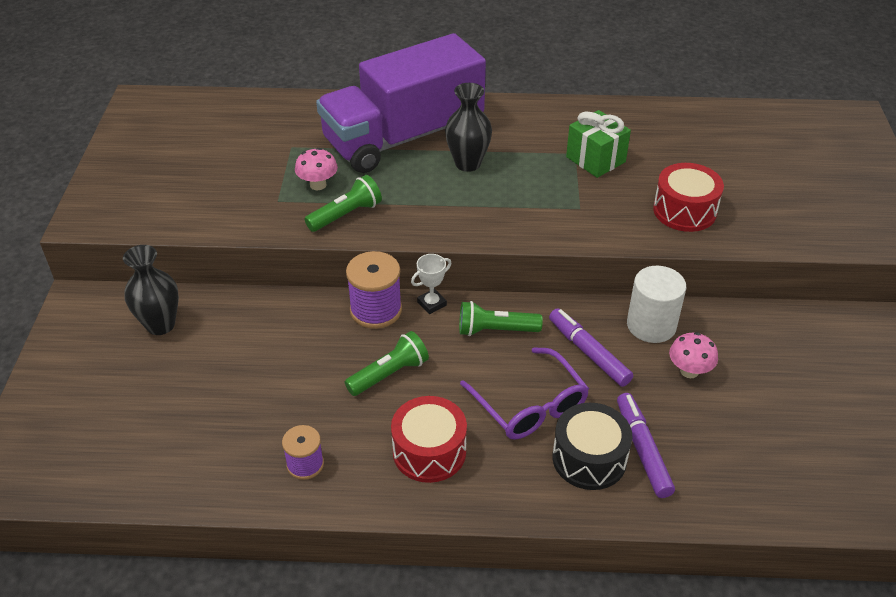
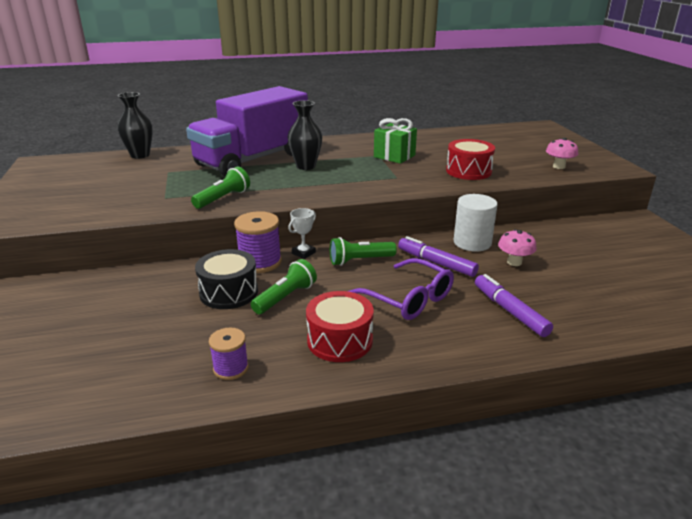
camera: 15 degrees left, 15 degrees down
black vase [123,245,179,335] -> black vase moved to [117,92,153,159]
pink mushroom [295,148,338,190] -> pink mushroom moved to [546,138,578,169]
black drum [552,403,632,490] -> black drum moved to [195,249,258,309]

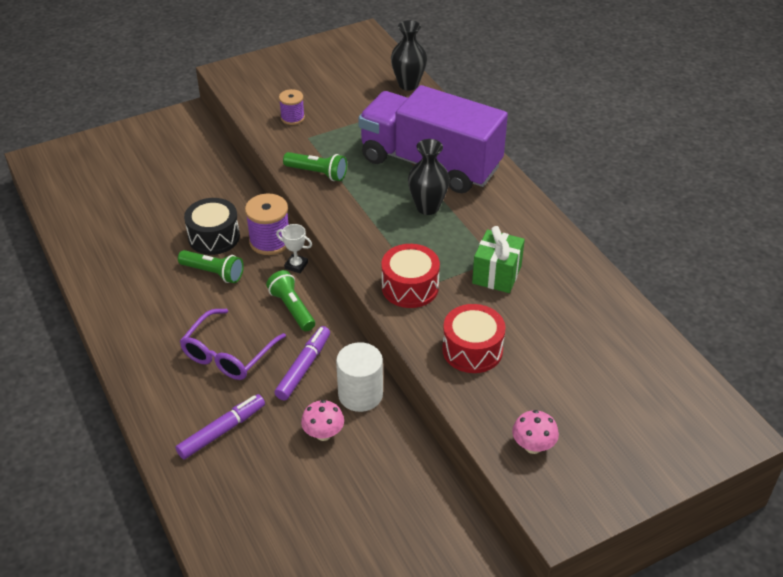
camera: 75 degrees right, 15 degrees up
purple spool [209,328,249,380] -> purple spool moved to [279,89,305,125]
red drum [306,291,374,362] -> red drum moved to [381,244,440,308]

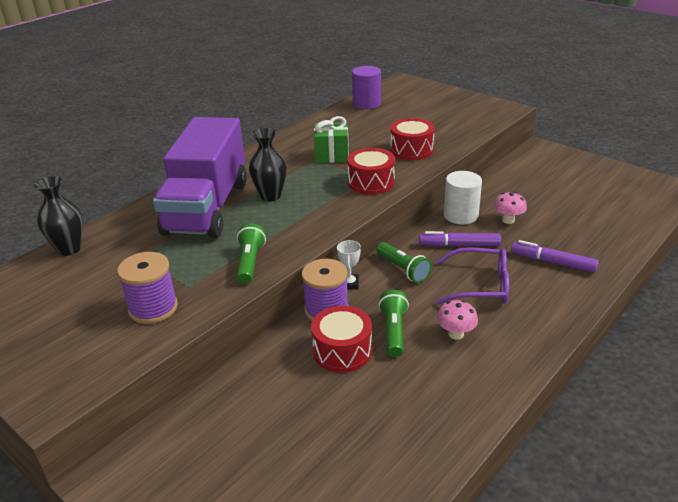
camera: 110 degrees left, 10 degrees down
black drum [184,198,240,255] -> red drum [311,306,372,373]
green flashlight [266,270,315,331] -> green flashlight turned 75 degrees counterclockwise [376,242,432,283]
purple spool [279,89,305,125] -> purple spool [117,252,178,324], size x1.61
pink mushroom [512,410,559,454] -> pink mushroom moved to [437,300,478,340]
none -> purple cylinder [352,66,381,109]

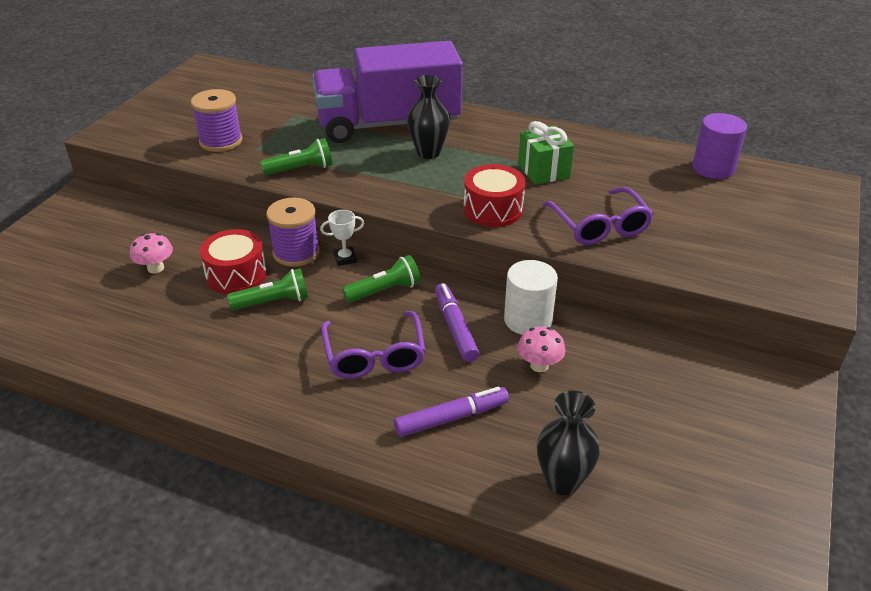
camera: 70 degrees right, 5 degrees up
black vase [34,176,83,256] -> black vase moved to [537,390,600,495]
green flashlight [376,242,432,283] -> green flashlight turned 150 degrees counterclockwise [342,255,420,303]
red drum [390,118,435,160] -> purple glasses [543,187,653,245]
pink mushroom [437,300,478,340] -> pink mushroom moved to [130,233,173,274]
purple marker [511,240,599,273] -> purple marker turned 60 degrees clockwise [394,387,509,437]

